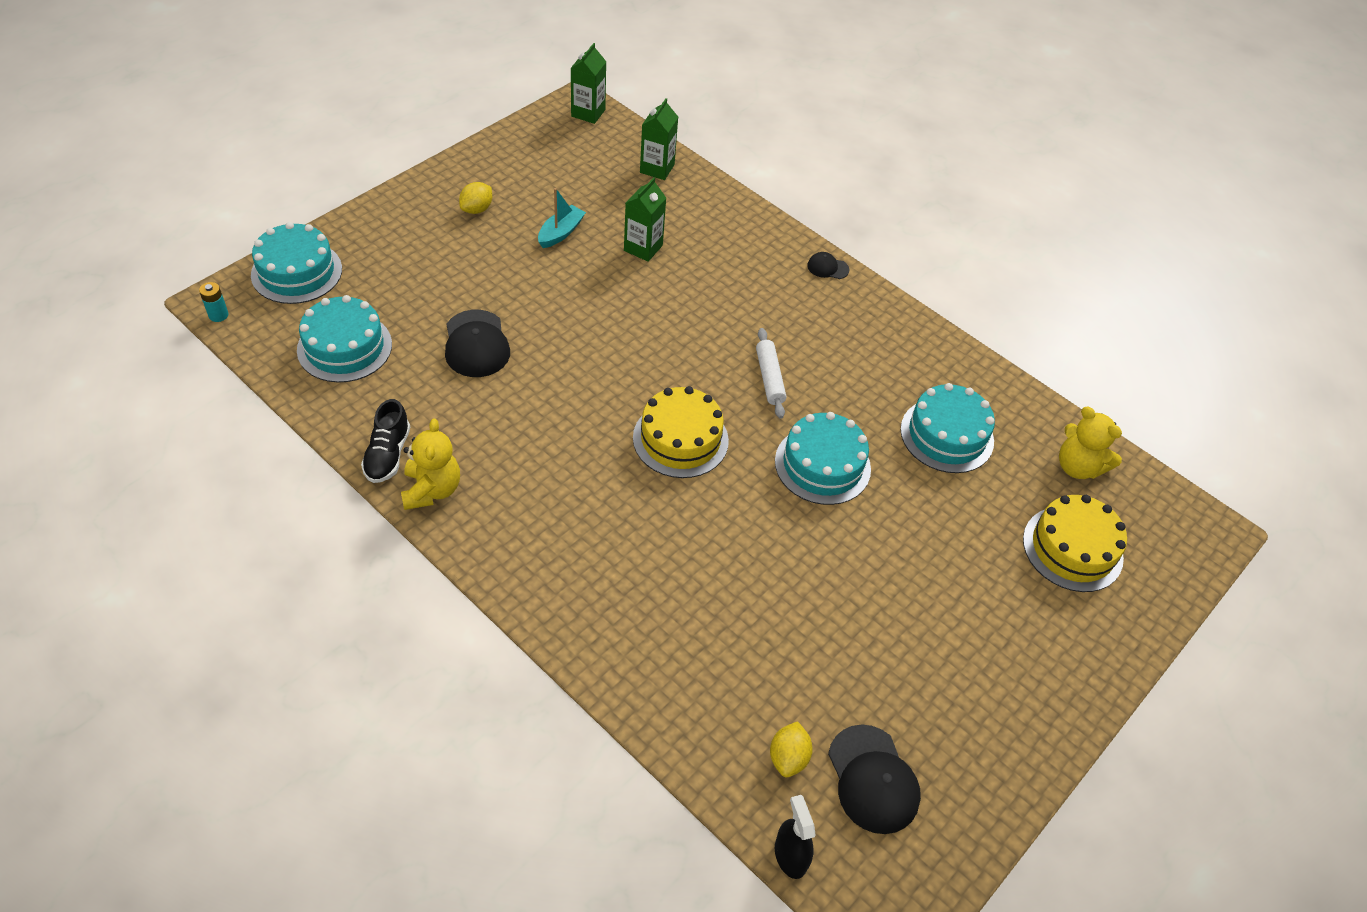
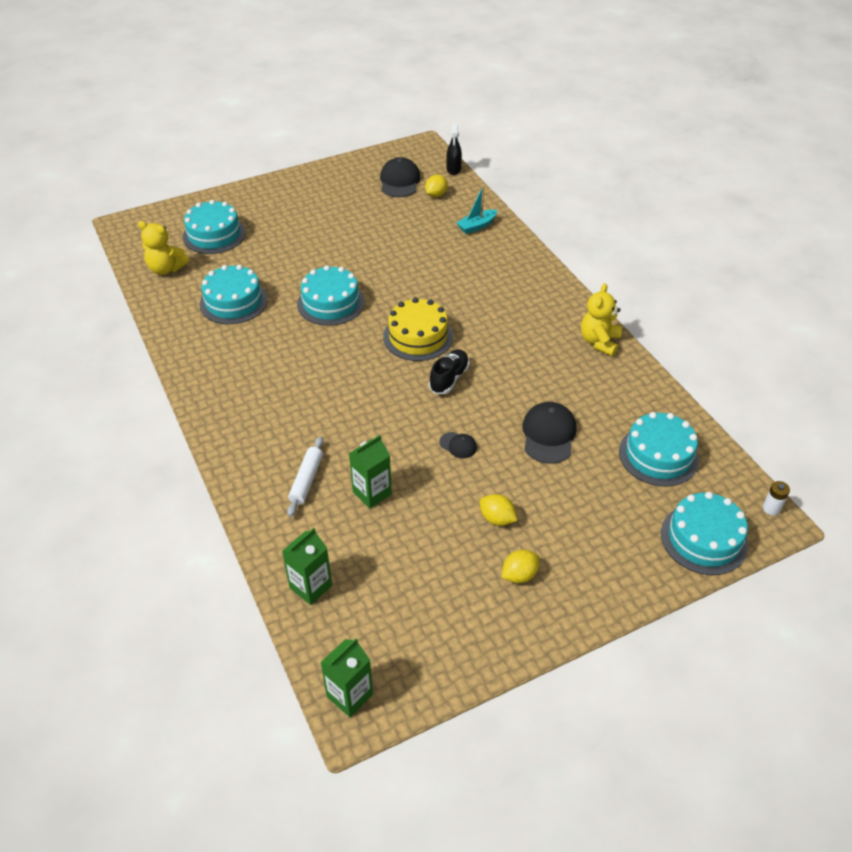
camera: 155 degrees left, 5 degrees down
turquoise battery [199,282,229,322] -> white battery [763,481,790,516]
black shoe [361,399,410,483] -> black shoe moved to [429,349,469,394]
turquoise boat [538,188,586,248] -> turquoise boat moved to [457,185,498,234]
white rolling pin [756,328,786,419] -> white rolling pin moved to [287,436,323,517]
black cap [807,252,849,279] -> black cap moved to [439,432,477,458]
yellow cake [1023,495,1127,592] -> turquoise cake [183,200,245,254]
yellow teddy bear [1059,407,1122,479] -> yellow teddy bear turned 135 degrees clockwise [138,221,189,275]
none -> yellow lemon [480,494,517,526]

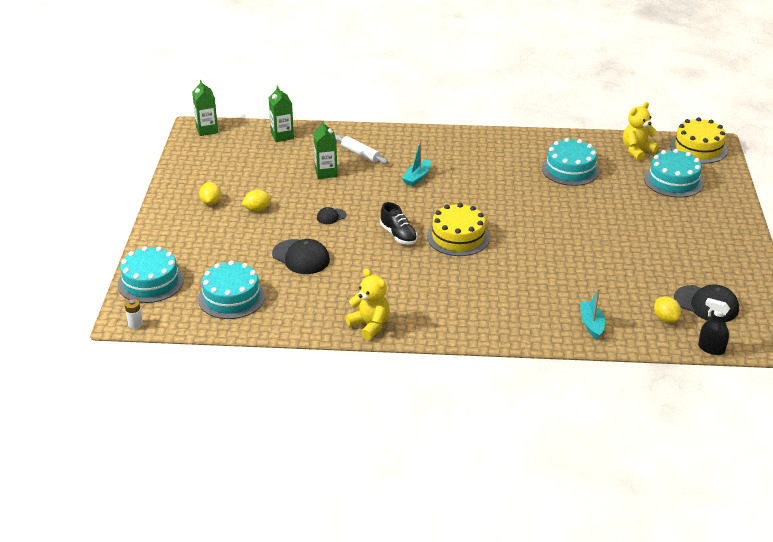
camera: 120 degrees right, 10 degrees down
turquoise cake [297,265,365,326] -> none
none -> turquoise boat [402,139,431,186]
none -> yellow cake [670,117,728,164]

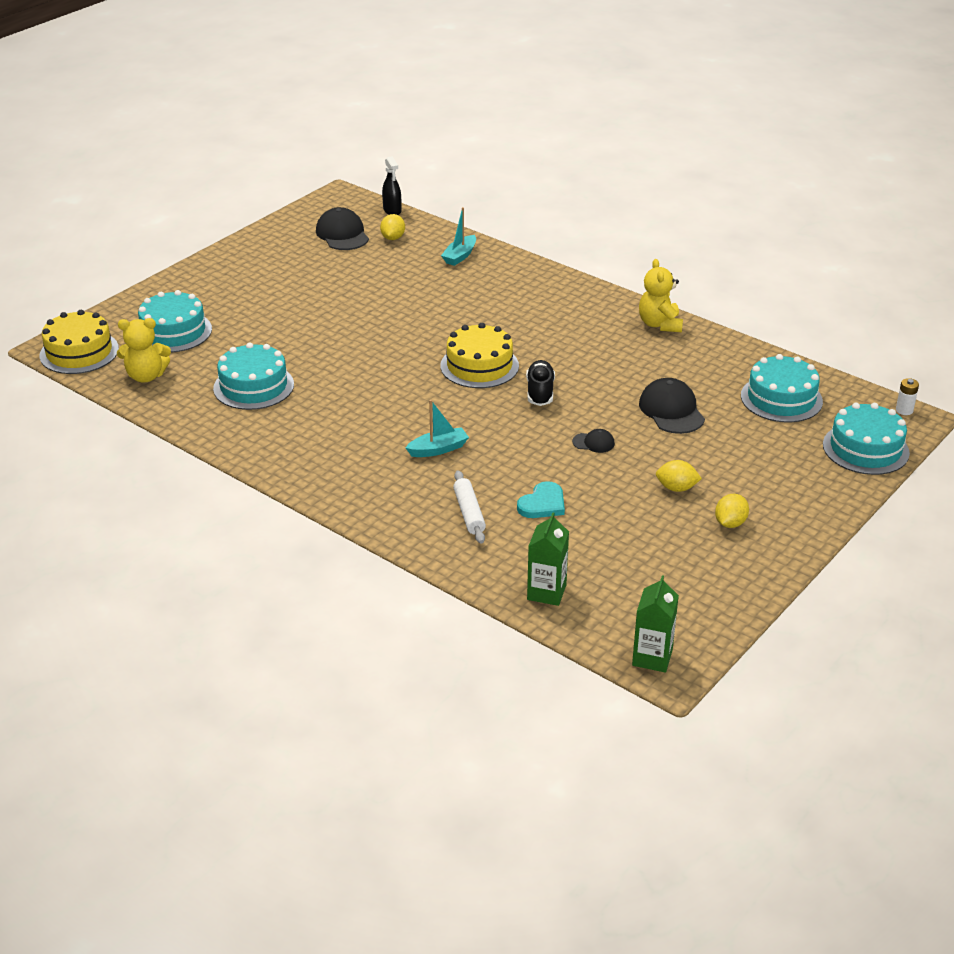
camera: 145 degrees left, 0 degrees up
green carton [313,120,337,179] -> turquoise heart [517,481,565,518]

